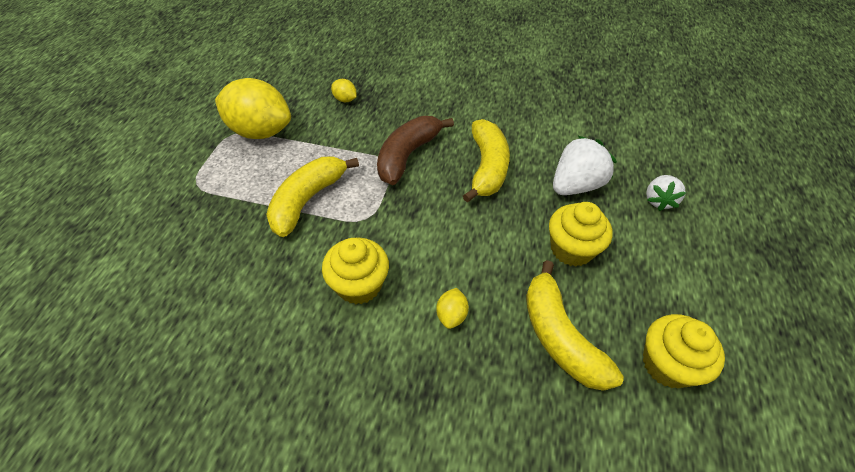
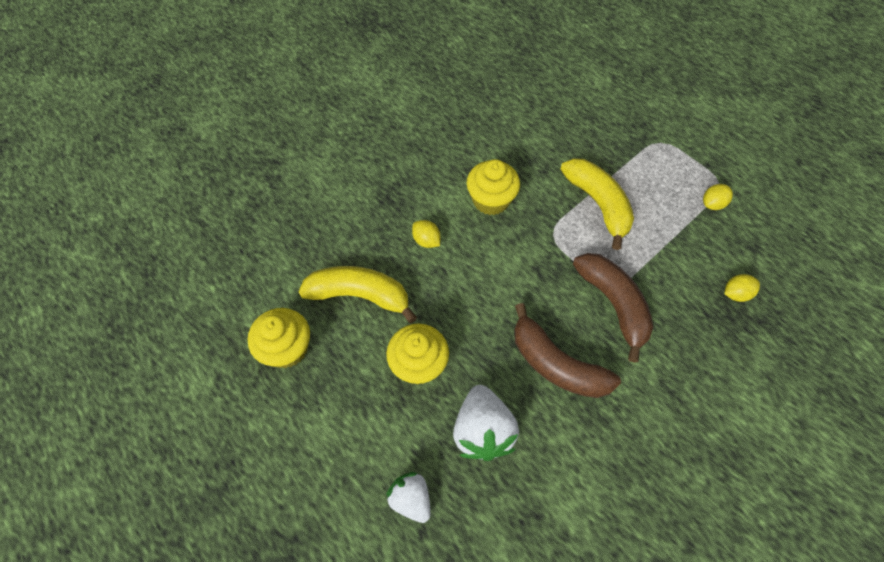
camera: 125 degrees right, 10 degrees up
yellow lemon [215,78,291,139] -> yellow lemon [703,184,733,210], size x0.42
yellow banana [463,119,510,203] -> brown banana [514,303,621,398]

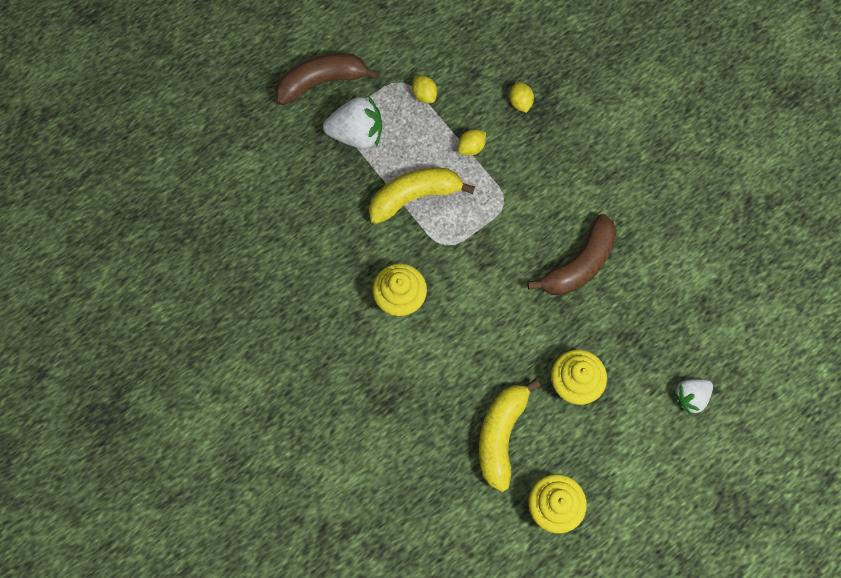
camera: 85 degrees left, 10 degrees up
yellow lemon [412,220,441,248] -> yellow lemon moved to [458,129,486,156]
white strawberry [453,385,519,461] -> white strawberry moved to [323,97,382,149]
brown banana [573,253,653,363] -> brown banana moved to [275,53,379,105]

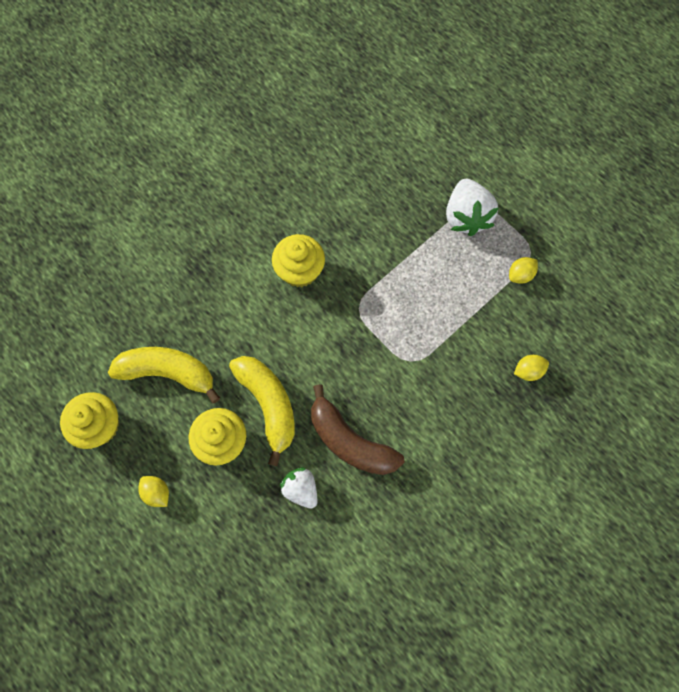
camera: 85 degrees right, 0 degrees up
brown banana [275,53,379,105] -> none
yellow banana [369,167,475,224] -> yellow banana moved to [229,356,295,466]
yellow lemon [458,129,486,156] -> yellow lemon moved to [138,476,169,507]
white strawberry [673,379,713,415] -> white strawberry moved to [280,467,317,509]

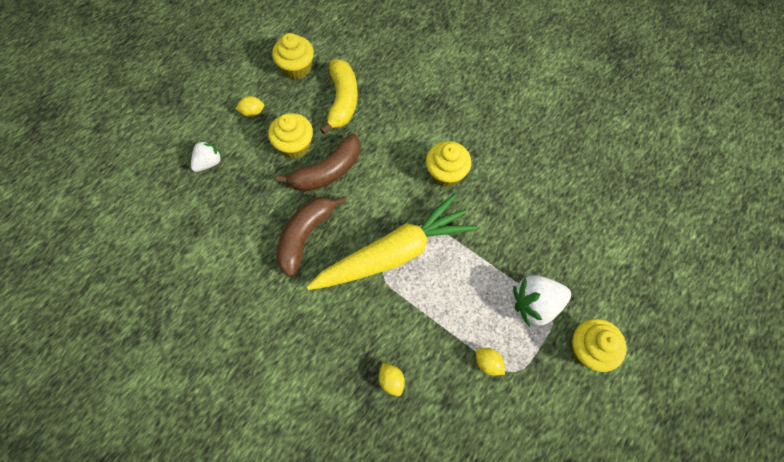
camera: 80 degrees right, 5 degrees down
yellow lemon [138,476,169,507] -> yellow lemon turned 45 degrees clockwise [235,96,264,117]
yellow banana [229,356,295,466] -> brown banana [276,134,360,192]
white strawberry [280,467,317,509] -> white strawberry moved to [191,140,223,172]
none -> yellow carrot [307,193,477,290]
none -> yellow cupcake [571,319,627,372]

